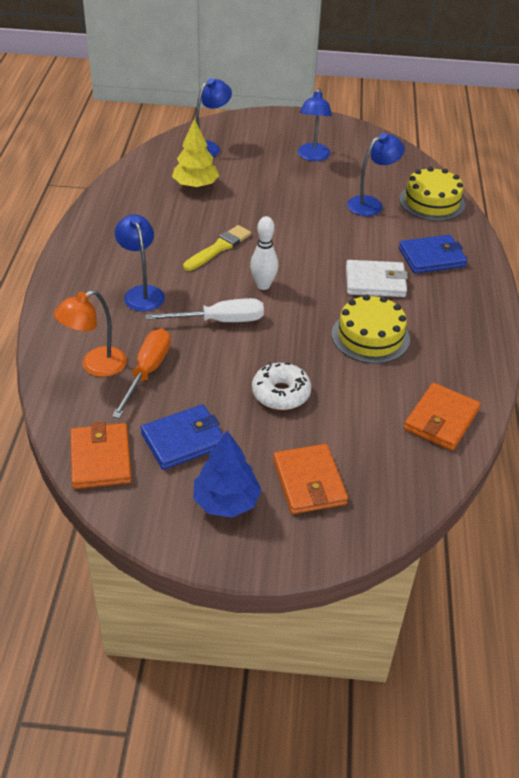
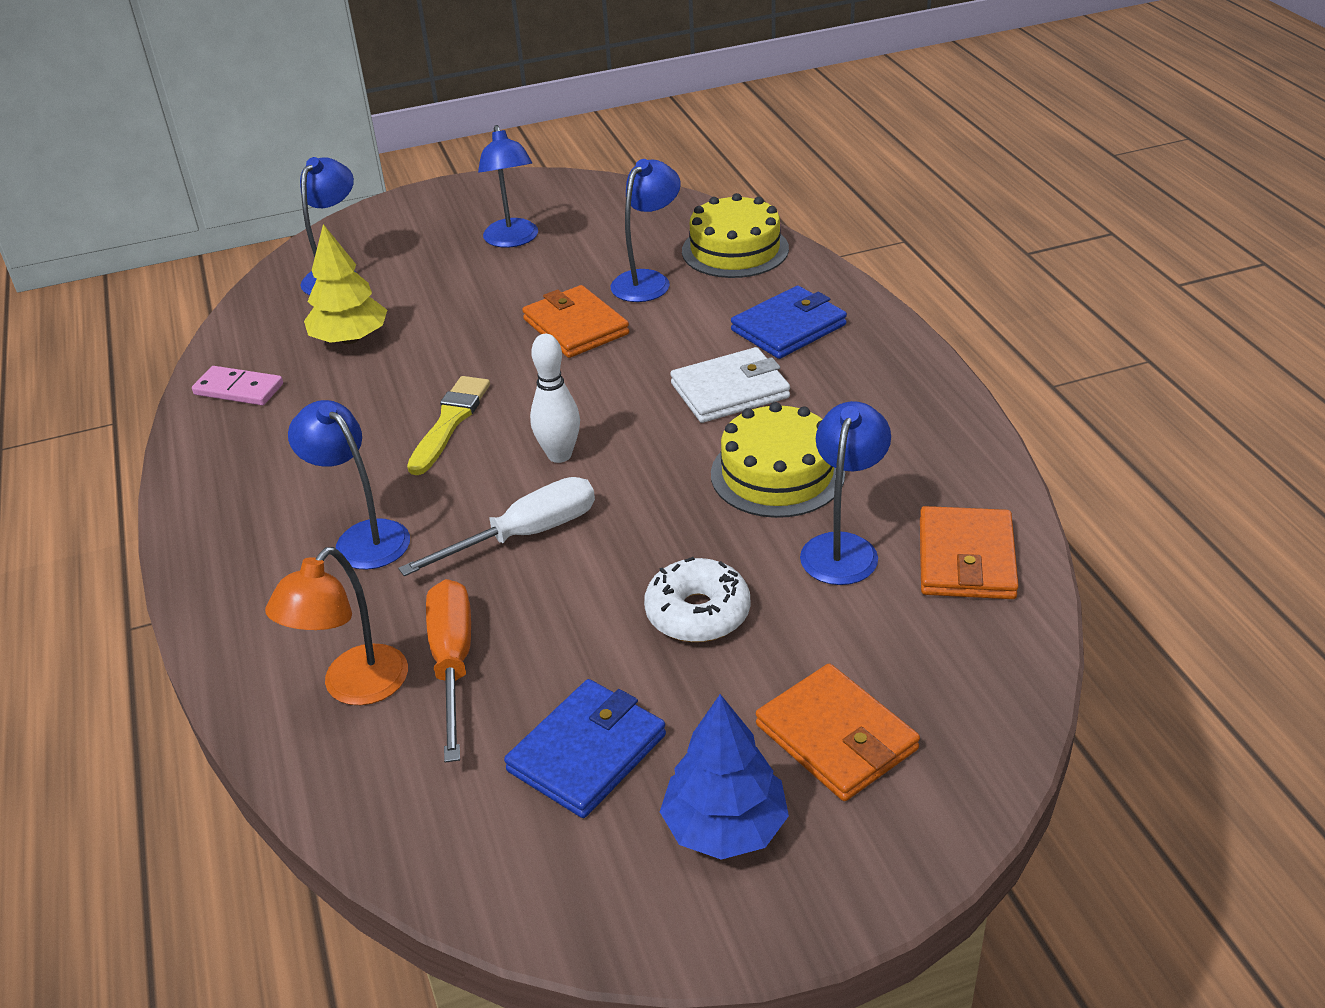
camera: 20 degrees left, 5 degrees down
orange wallet [70,422,131,489] -> orange wallet moved to [522,285,629,358]
none -> pink domino [192,366,283,405]
none -> blue lamp [800,401,891,585]

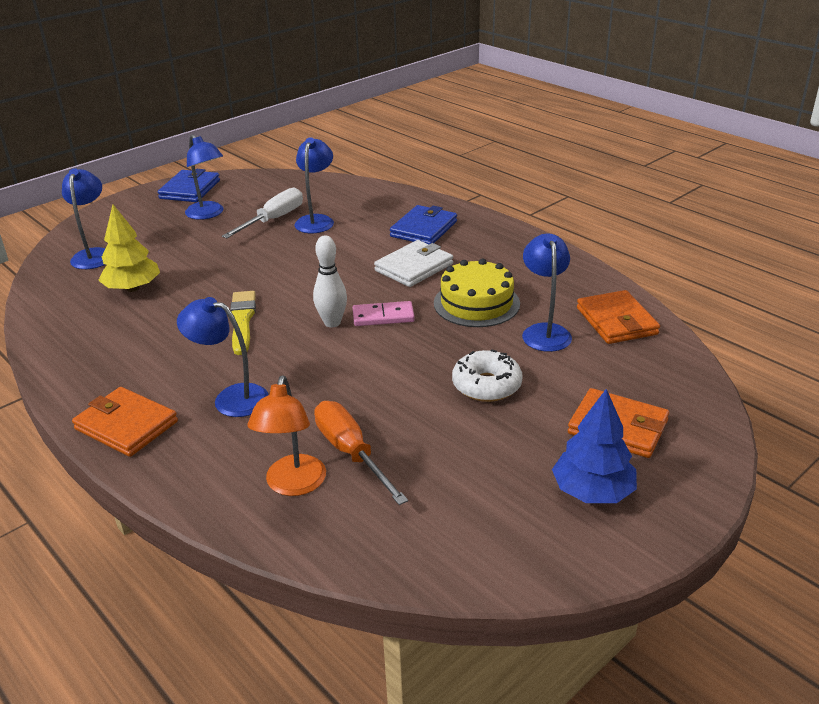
camera: 25 degrees left, 5 degrees down
pink domino [192,366,283,405] -> pink domino moved to [353,301,415,326]
white screwdriver [398,477,595,576] -> white screwdriver moved to [222,187,303,238]
blue wallet [504,679,666,818] -> blue wallet moved to [158,169,220,202]
orange wallet [522,285,629,358] -> orange wallet moved to [72,387,178,457]
yellow cake [682,193,789,278] -> none

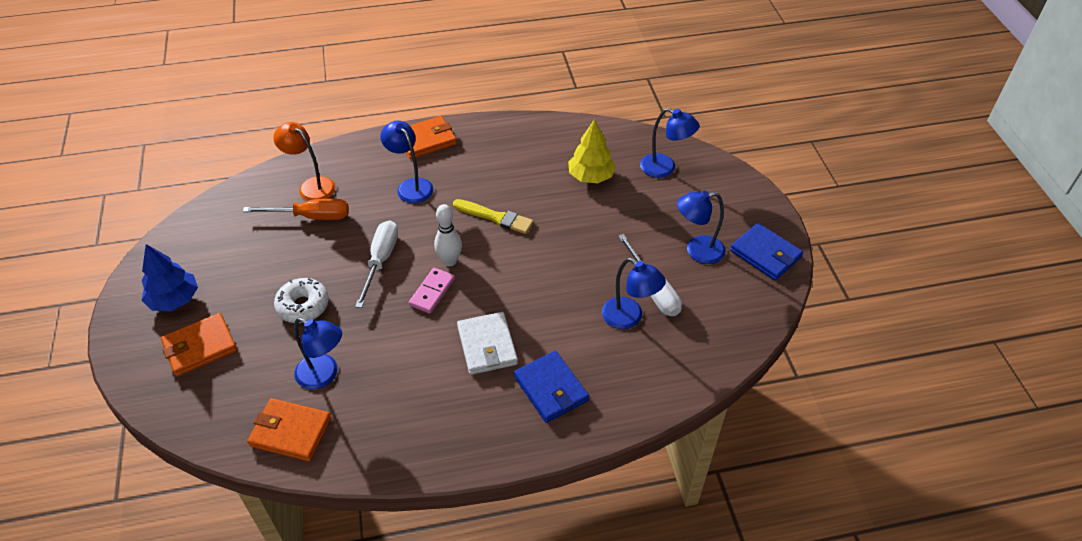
camera: 120 degrees right, 15 degrees up
blue lamp [177,297,268,417] -> blue lamp turned 90 degrees counterclockwise [380,121,434,203]
yellow cake [434,259,520,327] -> none
none -> white screwdriver [355,220,398,308]

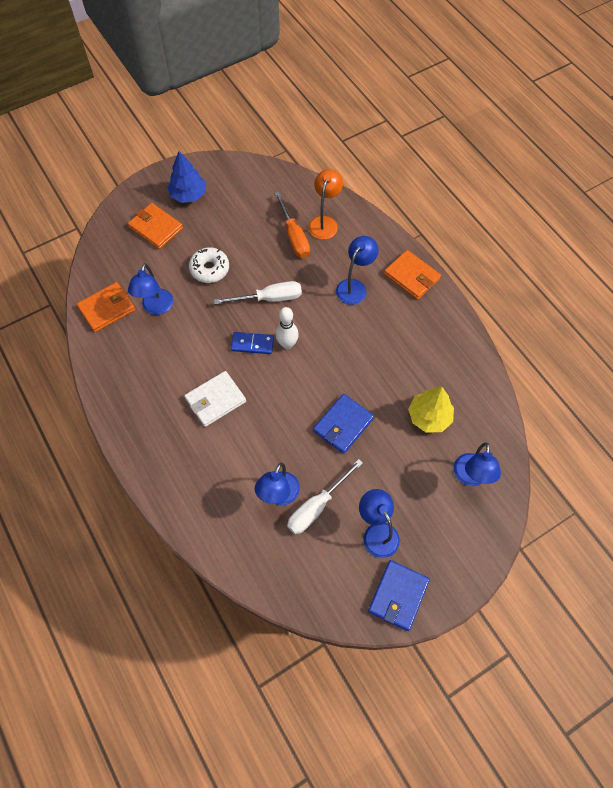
camera: 70 degrees right, 15 degrees up
orange wallet [247,398,331,462] -> orange wallet turned 60 degrees clockwise [77,282,135,332]
pink domino [409,268,455,314] -> blue domino [231,332,274,354]
yellow brush [453,199,534,234] -> none
blue wallet [514,351,589,423] -> blue wallet moved to [313,394,374,454]

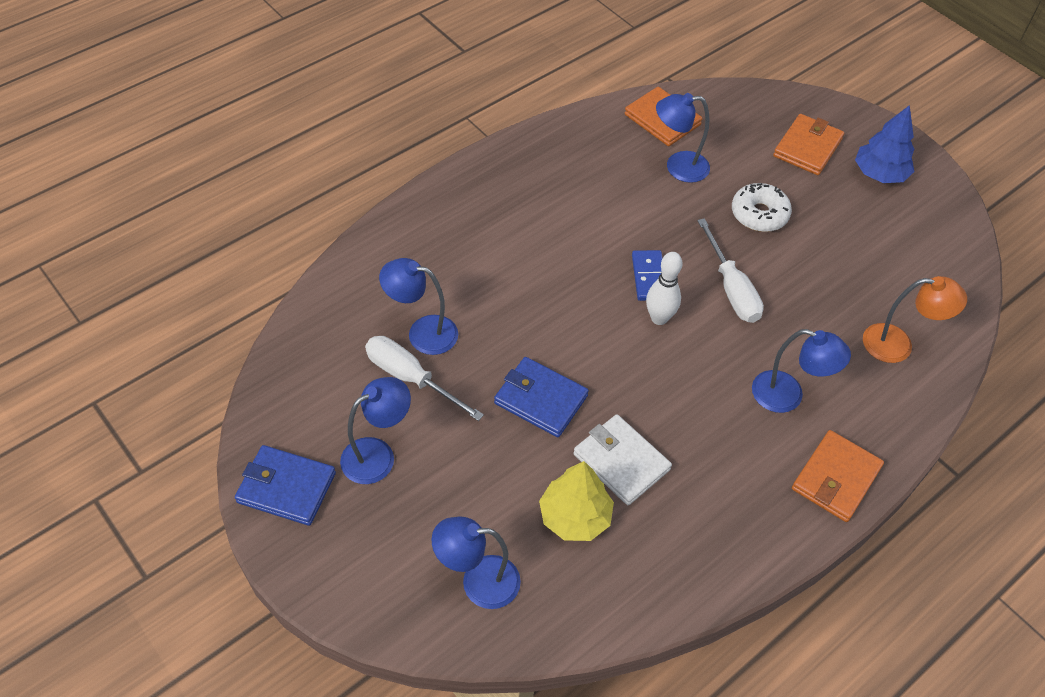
camera: 80 degrees right, 10 degrees down
white wallet [184,371,246,427] -> white wallet moved to [573,414,672,505]
orange screwdriver [274,191,310,258] -> none

